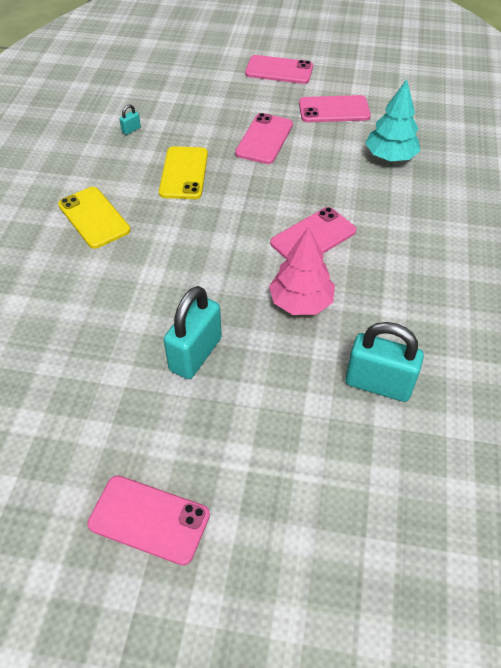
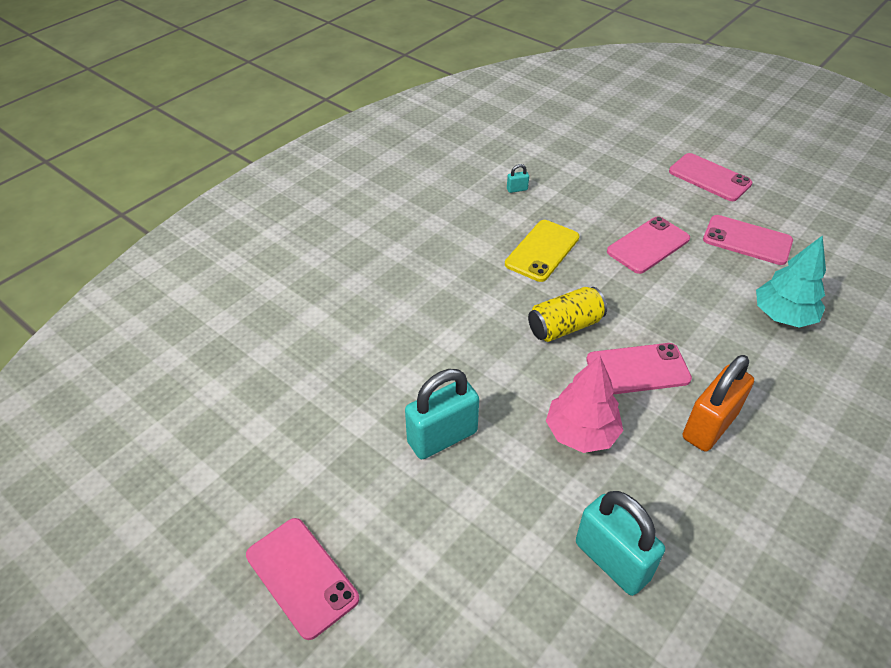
camera: 30 degrees right, 5 degrees down
yellow phone [58,187,131,249] -> none
none -> yellow can [528,287,607,342]
none -> orange padlock [683,355,754,452]

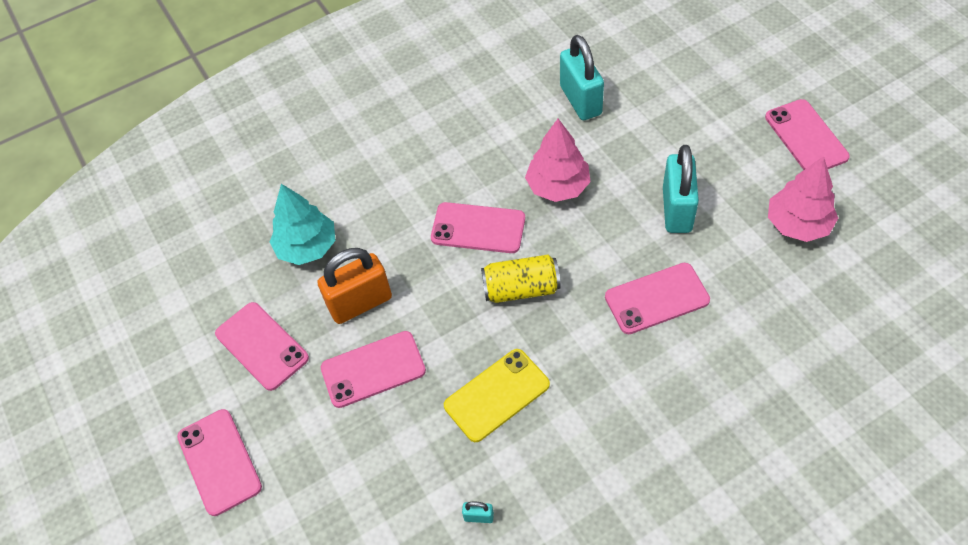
camera: 155 degrees left, 10 degrees up
turquoise padlock [405,369,479,459] -> turquoise padlock turned 75 degrees counterclockwise [663,145,699,233]
orange padlock [683,355,754,452] -> orange padlock moved to [317,248,392,324]
none -> pink phone [605,263,710,334]
none -> pink tree [768,156,838,242]

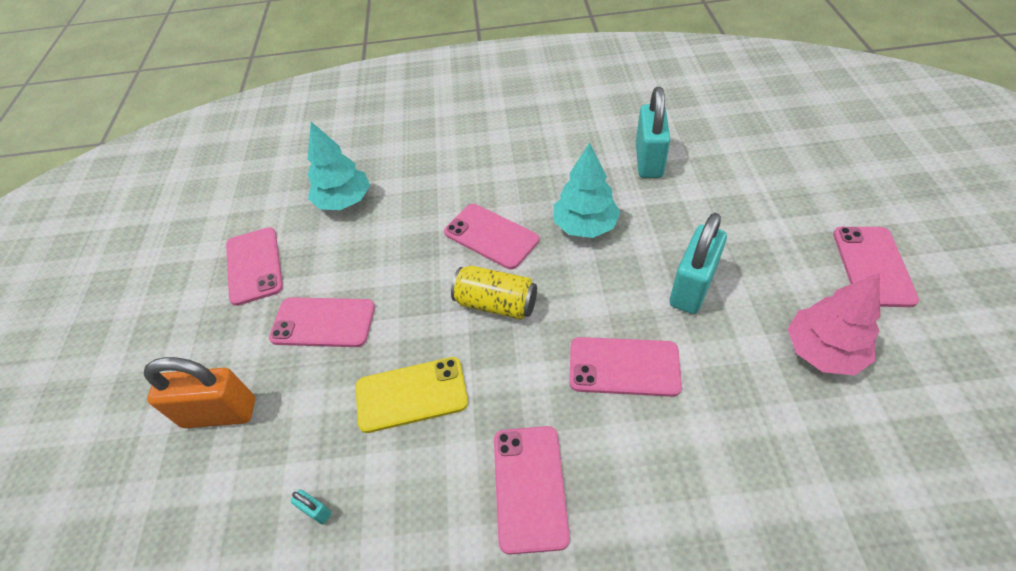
camera: 25 degrees right, 5 degrees down
pink phone [177,409,262,516] -> pink phone moved to [494,426,570,555]
orange padlock [317,248,392,324] -> orange padlock moved to [143,357,255,428]
pink tree [525,119,591,202] -> turquoise tree [554,142,621,238]

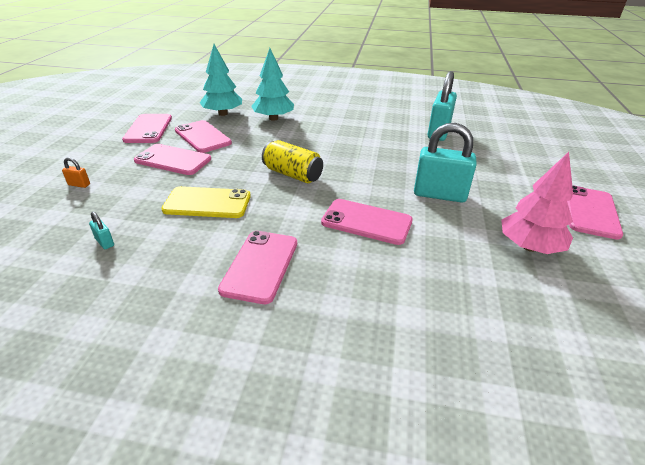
camera: 10 degrees right, 15 degrees down
orange padlock [143,357,255,428] -> orange padlock [62,157,90,188], size x0.41
pink phone [444,204,539,269] -> pink phone moved to [175,120,232,153]
turquoise tree [554,142,621,238] -> turquoise tree moved to [251,48,294,121]
turquoise padlock [670,213,727,314] -> turquoise padlock turned 60 degrees clockwise [414,123,477,203]

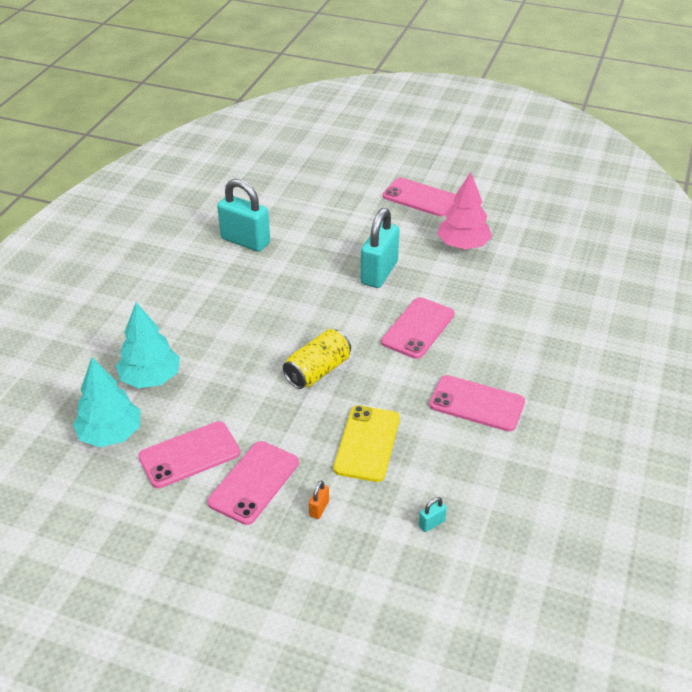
camera: 80 degrees left, 5 degrees up
orange padlock [62,157,90,188] -> orange padlock moved to [309,481,329,519]
pink phone [122,114,172,143] -> none

